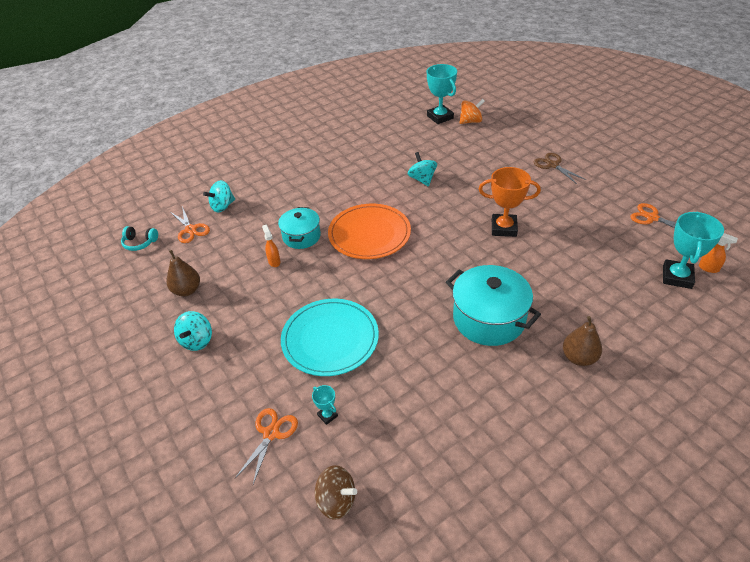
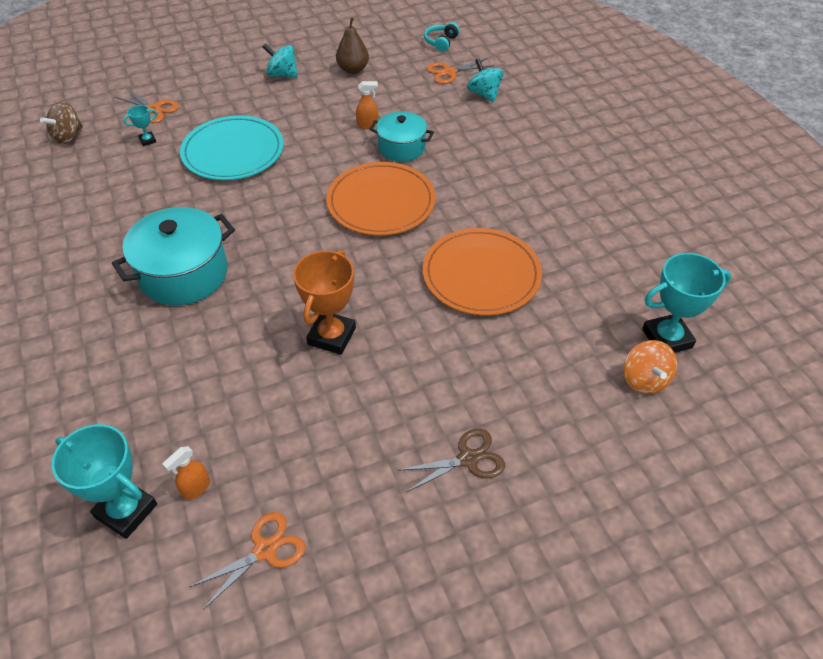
camera: 100 degrees right, 5 degrees up
turquoise spinning top [408,152,437,187] -> orange plate [423,228,542,316]
brown pear [563,316,602,366] -> none
orange spray bottle [699,233,738,273] -> orange spray bottle moved to [162,446,210,500]

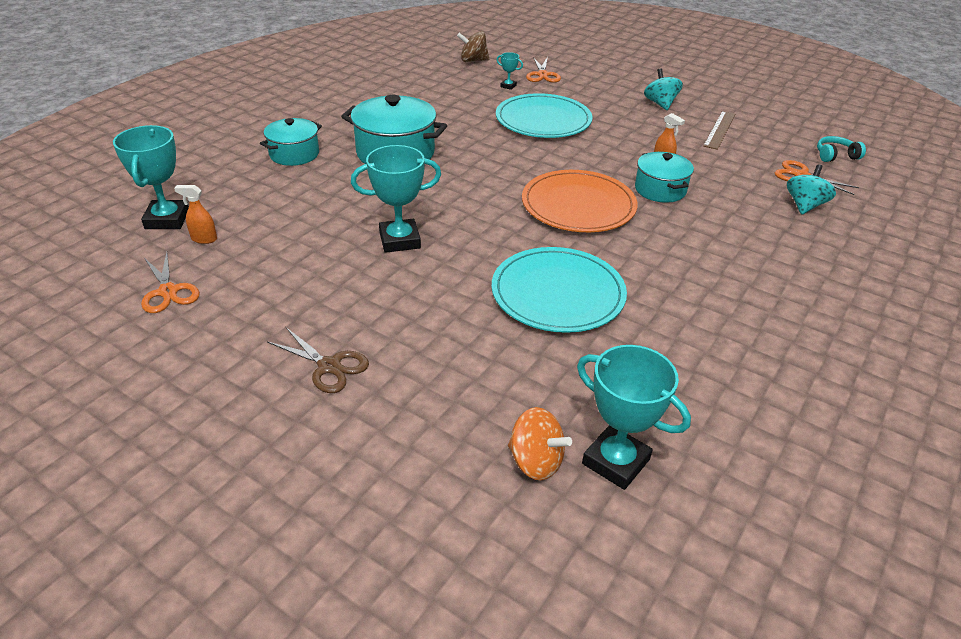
camera: 55 degrees right, 10 degrees down
orange scissors [190,512,306,610] -> orange scissors turned 45 degrees clockwise [141,252,200,313]
orange trophy [293,250,356,355] -> turquoise trophy [351,145,441,253]
brown pear [336,17,369,74] -> brown ruler [703,111,735,150]
orange plate [423,228,542,316] -> turquoise plate [492,247,627,333]
orange spinning top [623,340,677,394] -> orange spinning top turned 105 degrees counterclockwise [508,407,572,480]
none -> turquoise pot [260,118,322,166]

